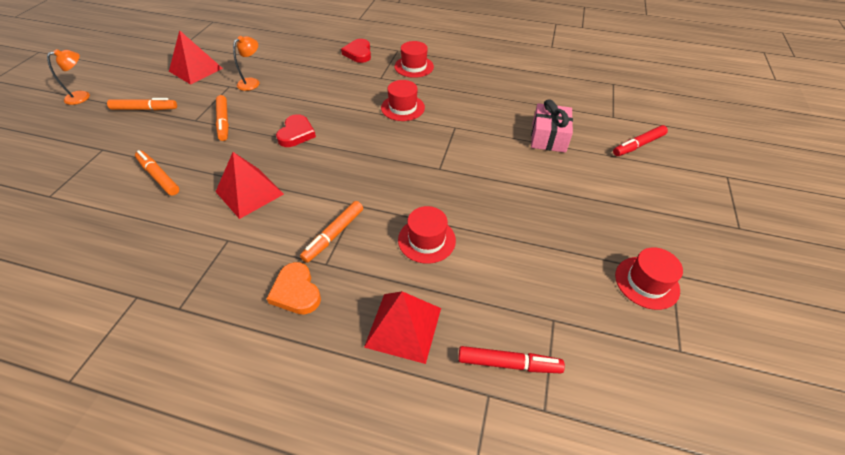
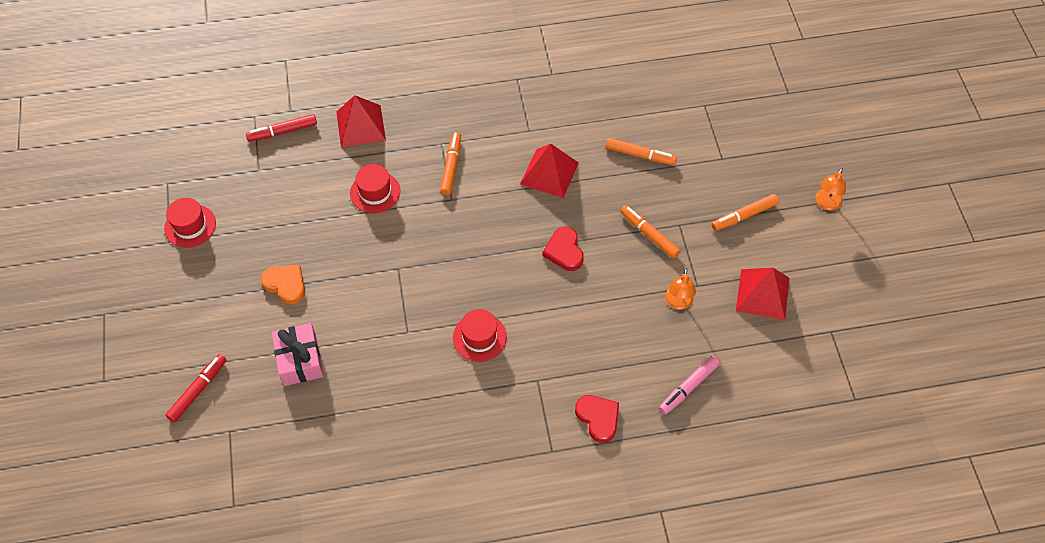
camera: 155 degrees right, 10 degrees up
orange heart [266,262,321,315] -> orange heart moved to [260,264,305,304]
red hat [394,41,434,78] -> none
none -> pink marker [659,356,720,415]

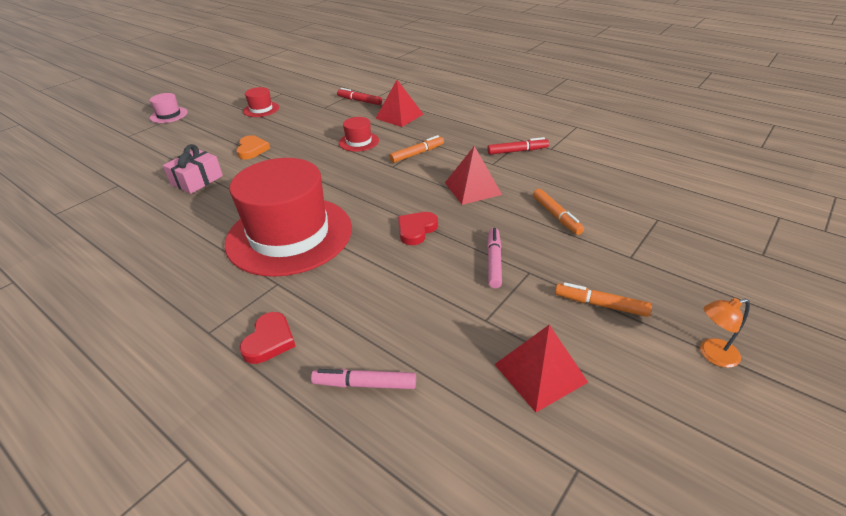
camera: 50 degrees right, 20 degrees down
red marker [165,354,226,422] -> red marker moved to [487,137,549,155]
red hat [453,309,507,362] -> red hat [225,158,352,277], size x2.41
orange marker [620,205,681,259] -> pink marker [487,228,502,288]
orange lamp [665,268,696,310] -> none
none -> pink hat [150,93,188,123]

